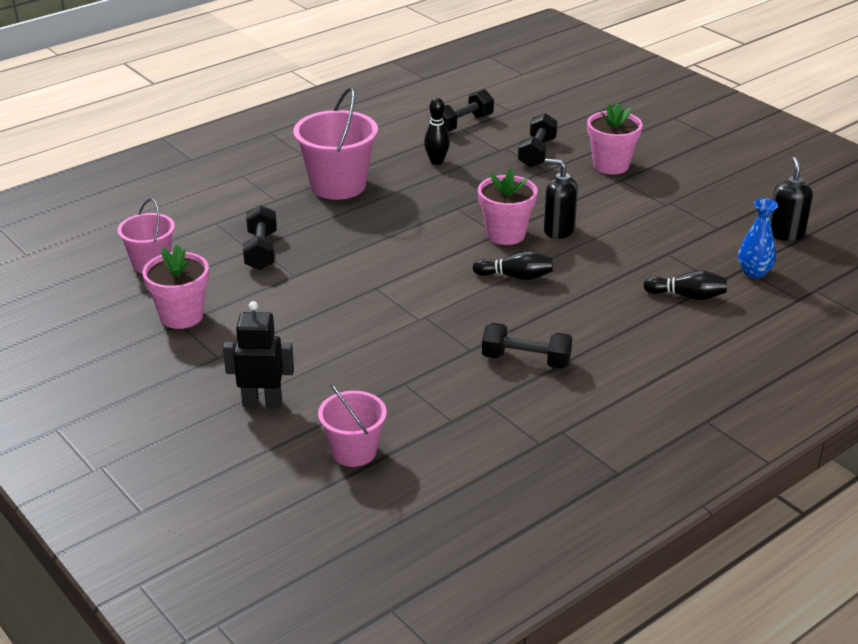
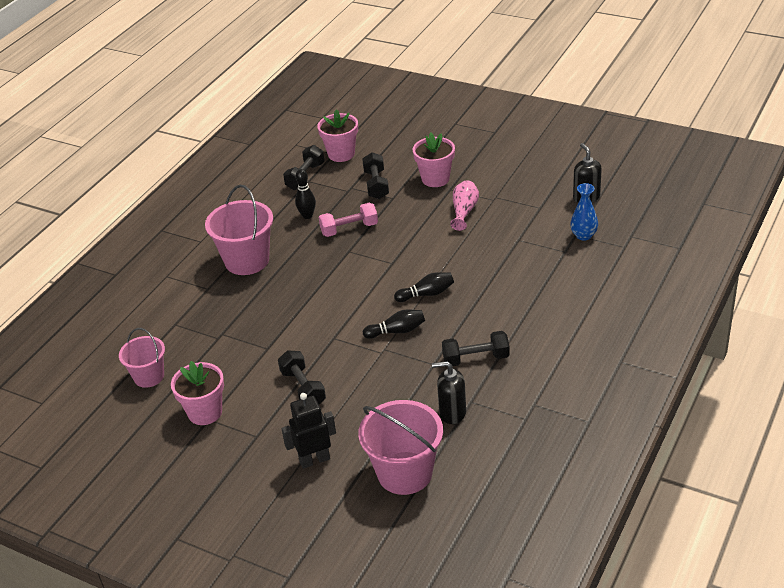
camera: 20 degrees left, 5 degrees up
black dumbbell [243,205,277,270] -> black dumbbell moved to [278,350,326,404]
pink bucket [318,383,387,467] -> pink bucket [358,400,443,495], size x1.63
pink flower pot [478,168,537,245] -> pink flower pot moved to [317,109,358,162]
black soap dispenser [544,159,578,239] -> black soap dispenser moved to [432,361,466,424]
black bowling pin [643,270,727,300] -> black bowling pin moved to [363,309,425,339]
none -> pink dumbbell [319,203,378,237]
none -> pink vase [450,180,479,231]

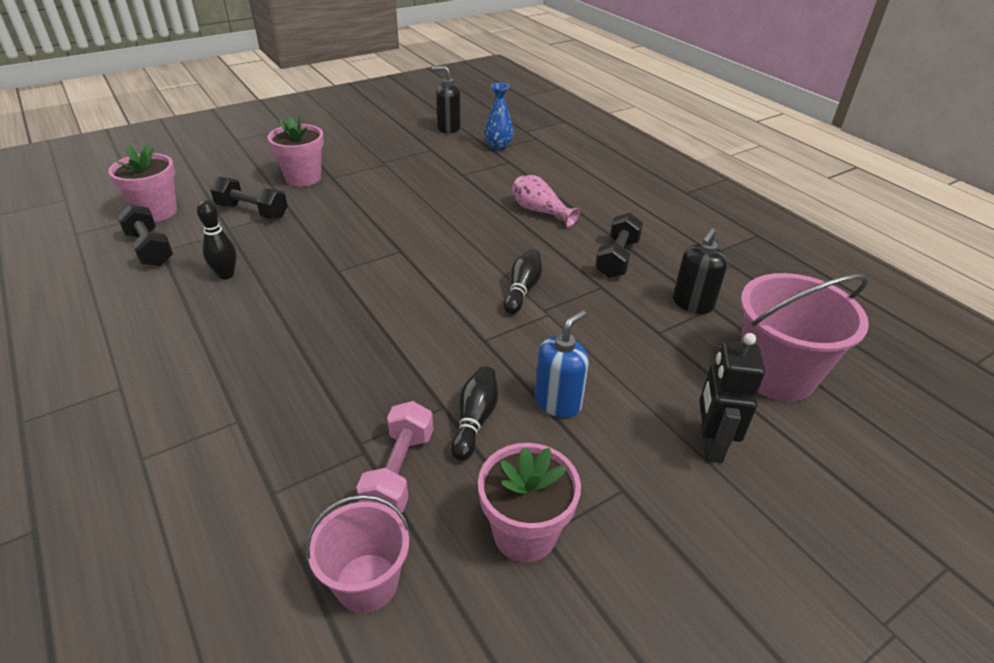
camera: 65 degrees left, 0 degrees up
pink bucket [205,185,273,275] -> none
black dumbbell [278,350,326,404] -> blue soap dispenser [535,310,589,418]
pink dumbbell [319,203,378,237] -> pink dumbbell moved to [356,401,433,513]
black bowling pin [394,272,454,302] -> black bowling pin moved to [451,366,498,461]
pink vase [450,180,479,231] -> pink vase moved to [512,175,580,227]

